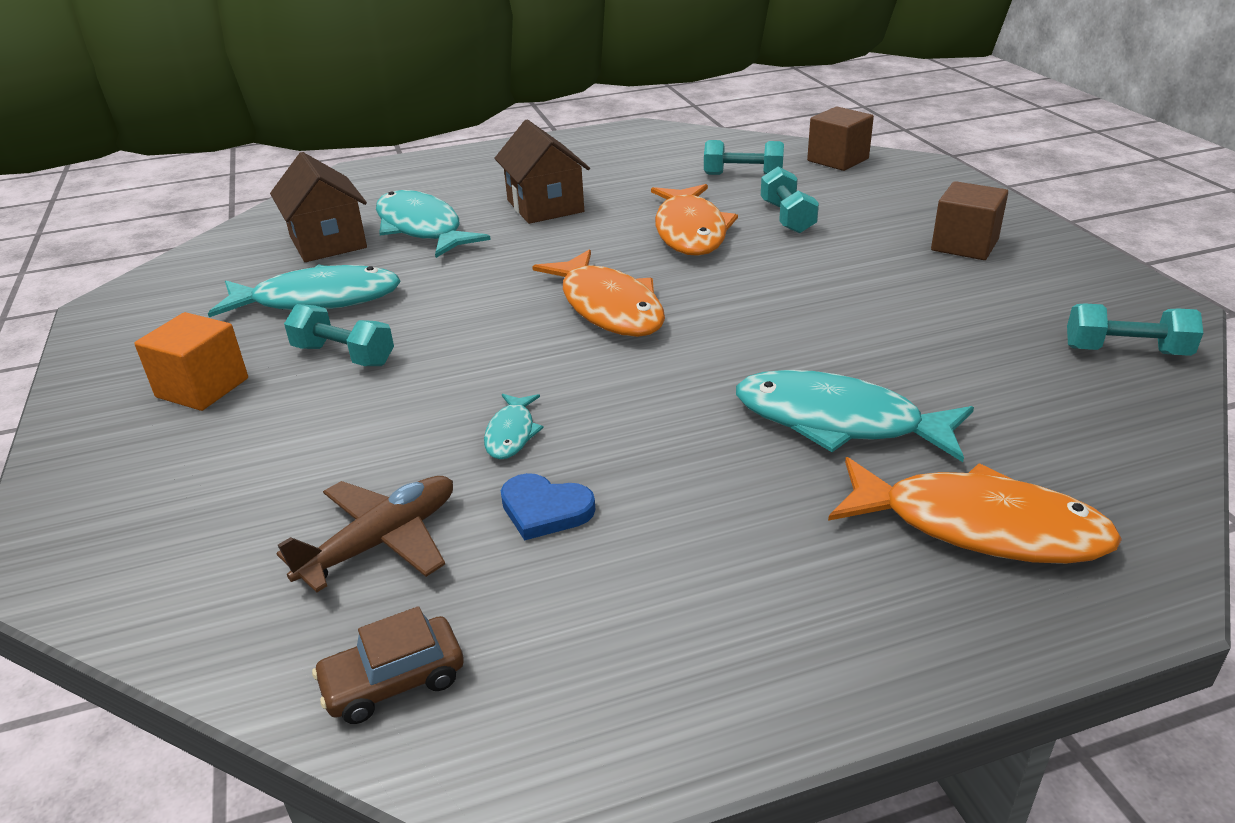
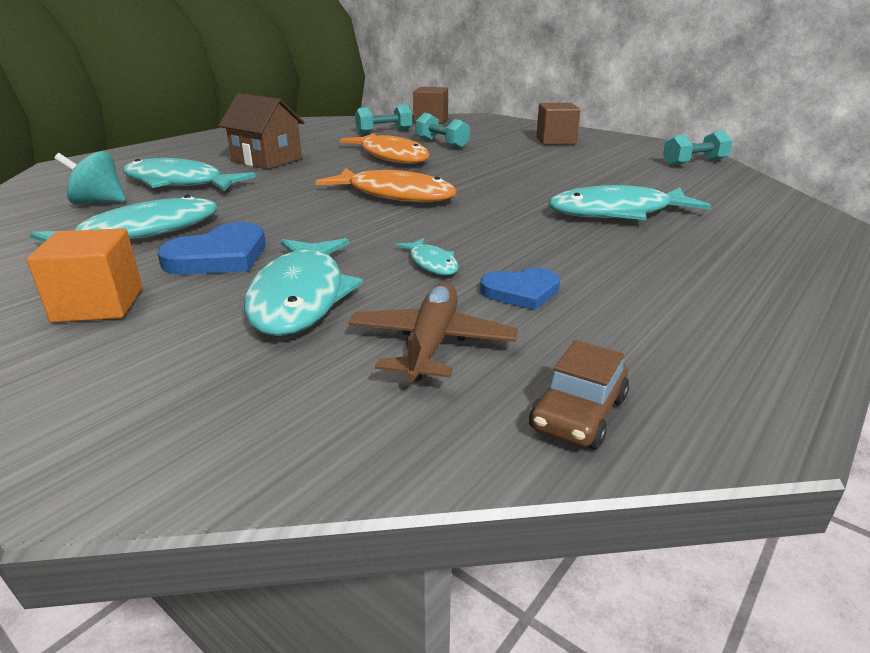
camera: 35 degrees left, 5 degrees down
brown house [270,152,367,262] -> turquoise spinning top [54,151,126,204]
turquoise dumbbell [284,304,394,366] -> blue heart [157,222,266,275]
orange fish [828,457,1122,564] -> none
none -> turquoise fish [244,238,363,336]

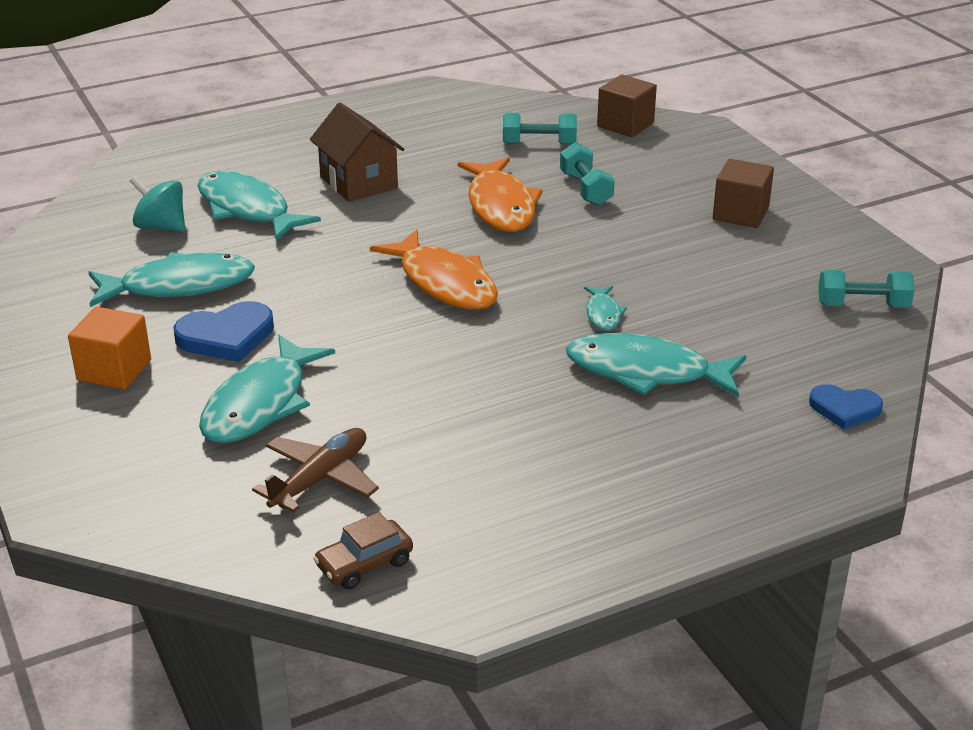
camera: 25 degrees right, 5 degrees up
turquoise fish [396,238,459,275] -> turquoise fish moved to [584,286,627,331]
blue heart [480,268,560,310] -> blue heart moved to [809,384,883,429]

